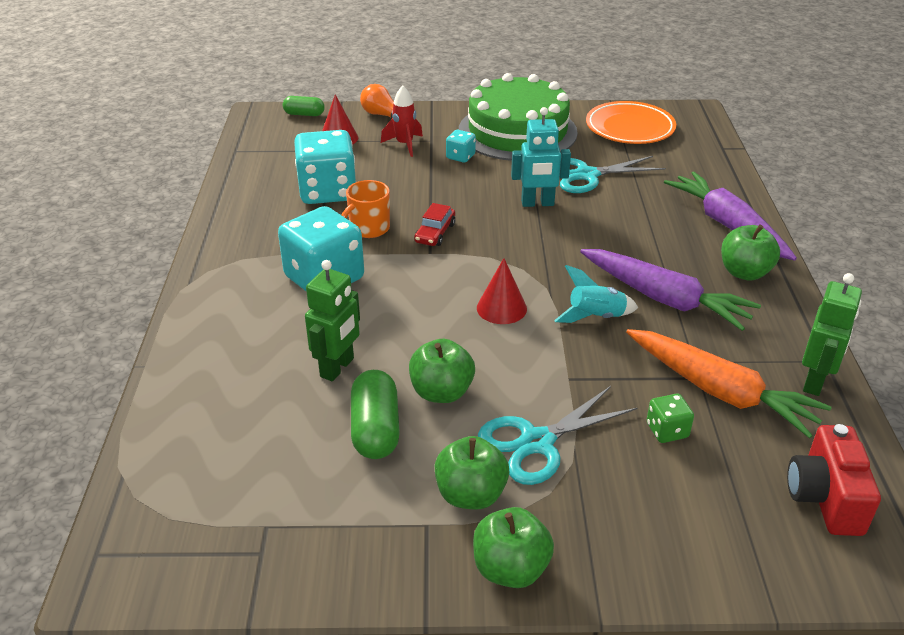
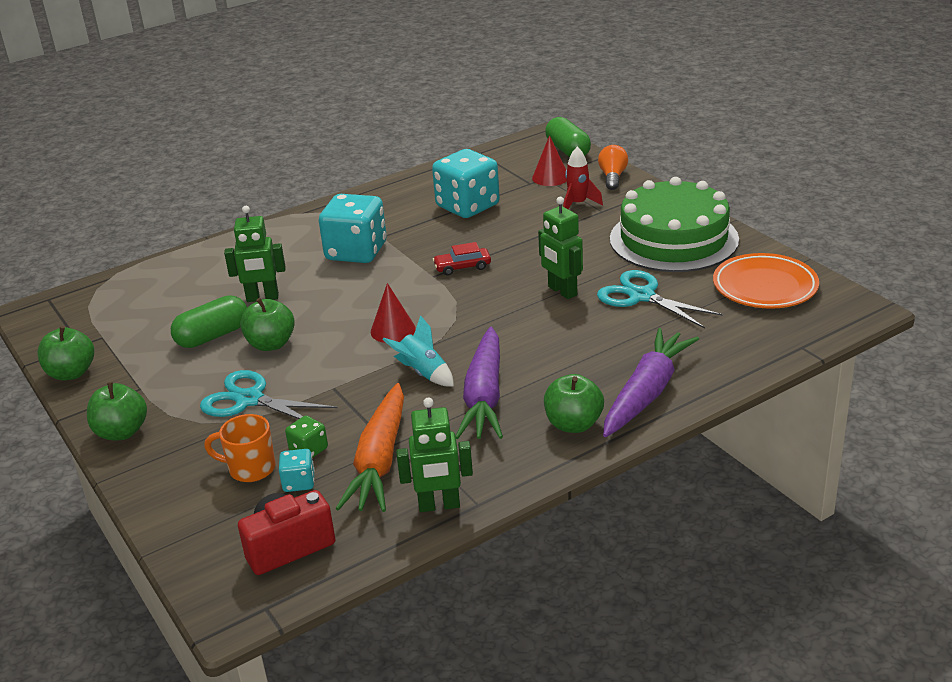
camera: 60 degrees right, 5 degrees down
green capsule [283,96,325,116] -> green capsule [545,117,591,157], size x1.59
orange mug [342,180,390,238] -> orange mug moved to [204,414,275,482]
green apple [435,436,509,509] -> green apple moved to [38,326,94,381]
turquoise dice [446,130,476,163] -> turquoise dice moved to [279,449,315,492]
turquoise robot [511,107,571,207] -> green robot [538,197,583,299]

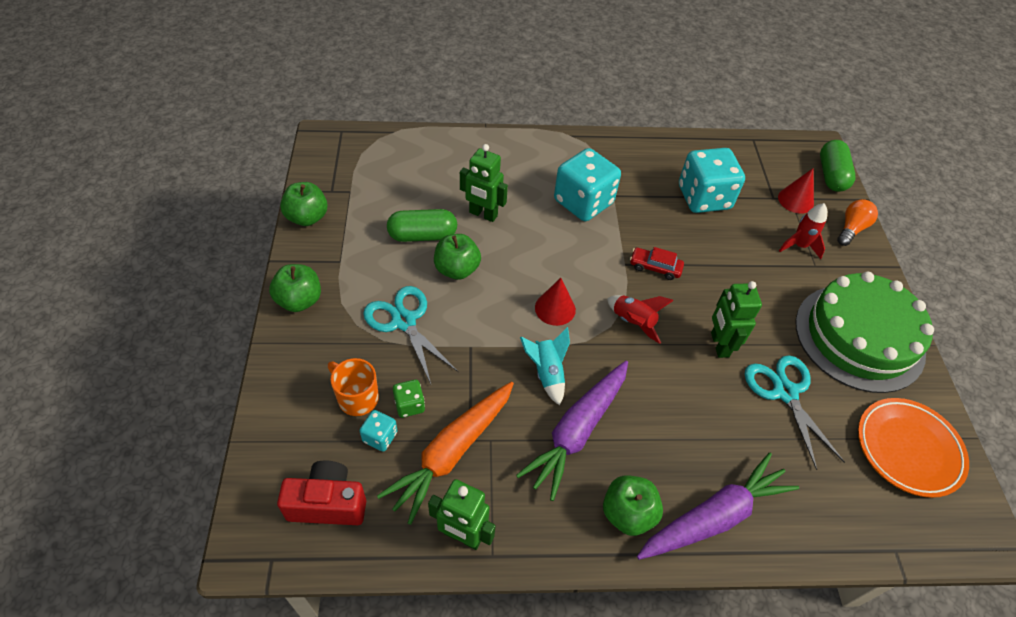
camera: 25 degrees right, 20 degrees up
none -> red rocket [607,295,674,344]

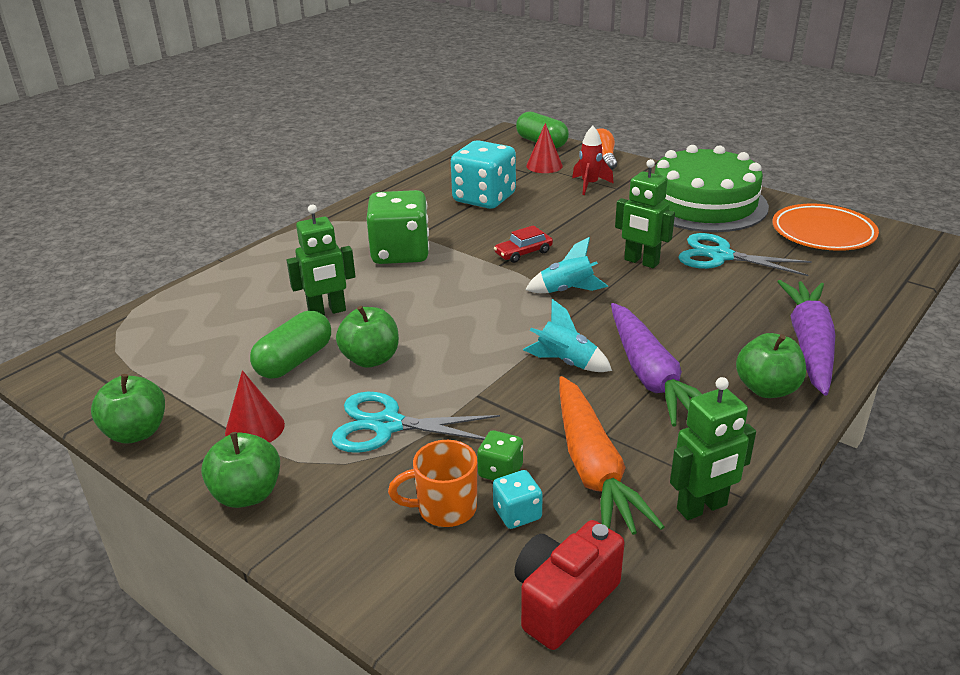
camera: 45 degrees left, 20 degrees down
red cone [535,278,576,326] -> red cone moved to [225,370,285,443]
turquoise dice [554,148,621,221] -> green dice [367,190,429,264]
red rocket [607,295,674,344] -> turquoise rocket [525,237,608,293]

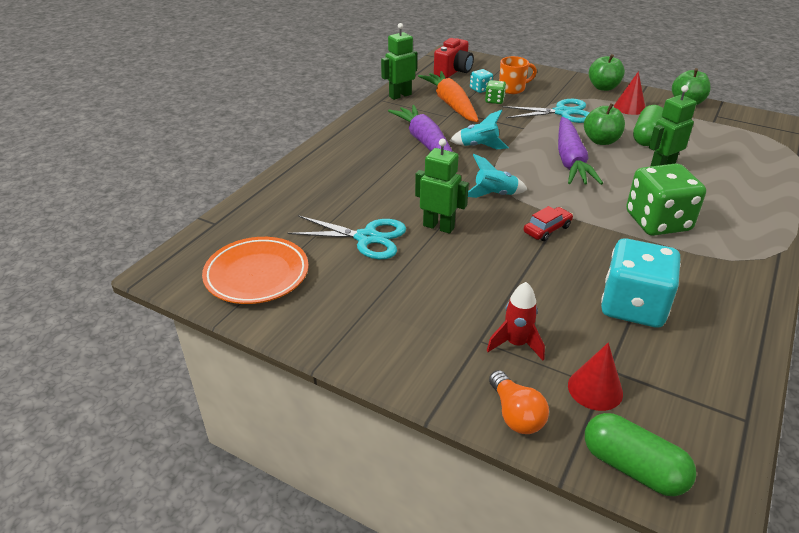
camera: 170 degrees right, 5 degrees up
green cake [654,145,769,232] -> none
green apple [736,333,806,398] -> none
purple carrot [777,280,835,396] -> purple carrot moved to [558,117,603,185]

